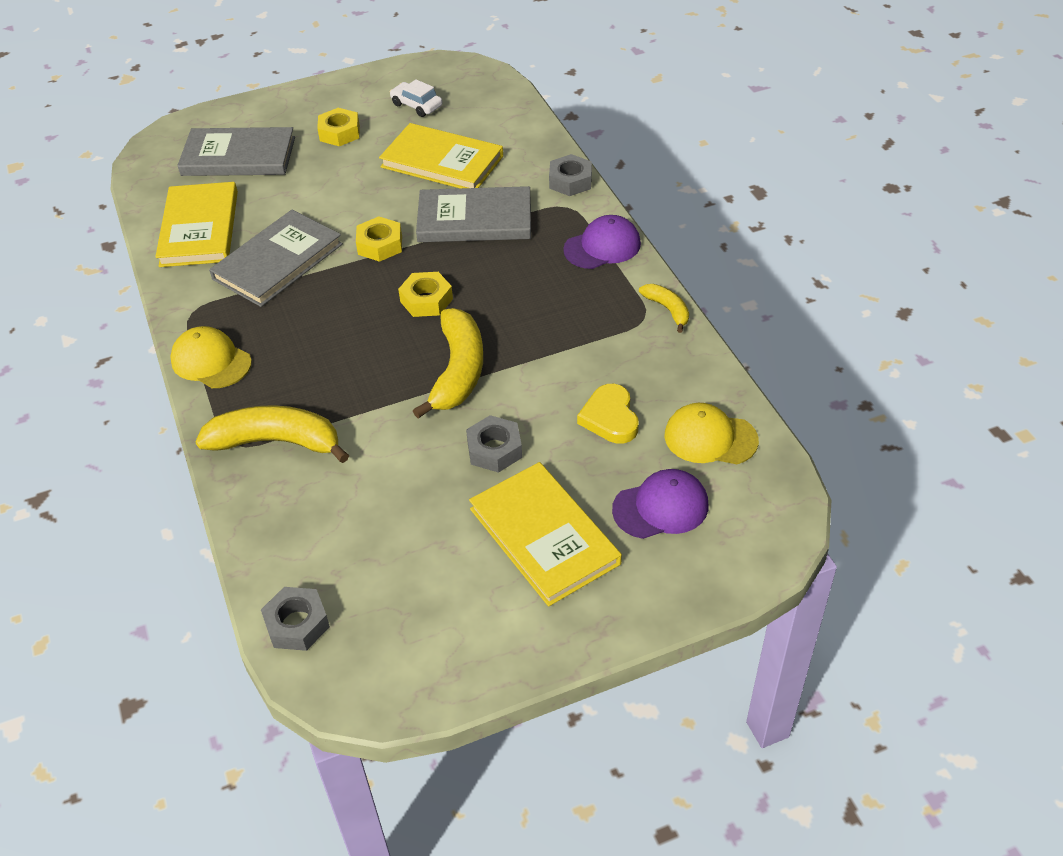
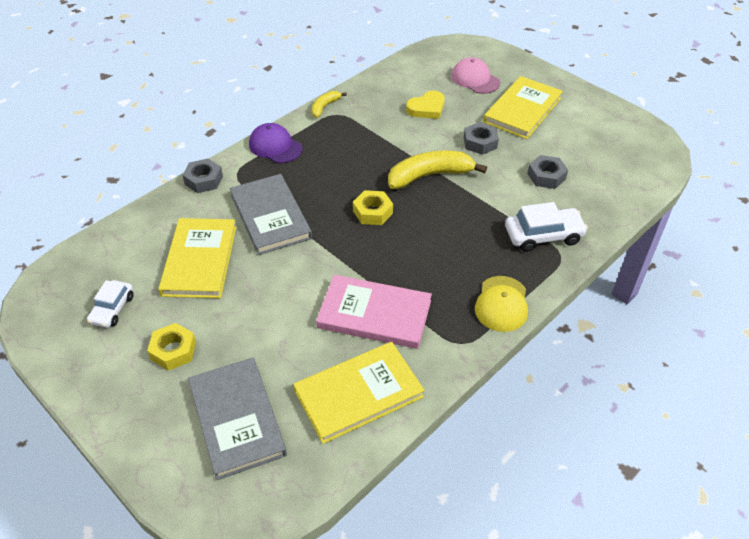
camera: 115 degrees left, 0 degrees up
yellow banana [195,405,349,463] -> white car [505,202,588,252]
grey book [209,210,343,307] -> pink book [316,275,432,349]
grey nut [261,587,330,651] -> grey nut moved to [527,155,568,189]
yellow nut [356,216,402,262] -> none
purple cap [612,469,709,539] -> pink cap [451,57,500,94]
yellow cap [664,403,759,464] -> none

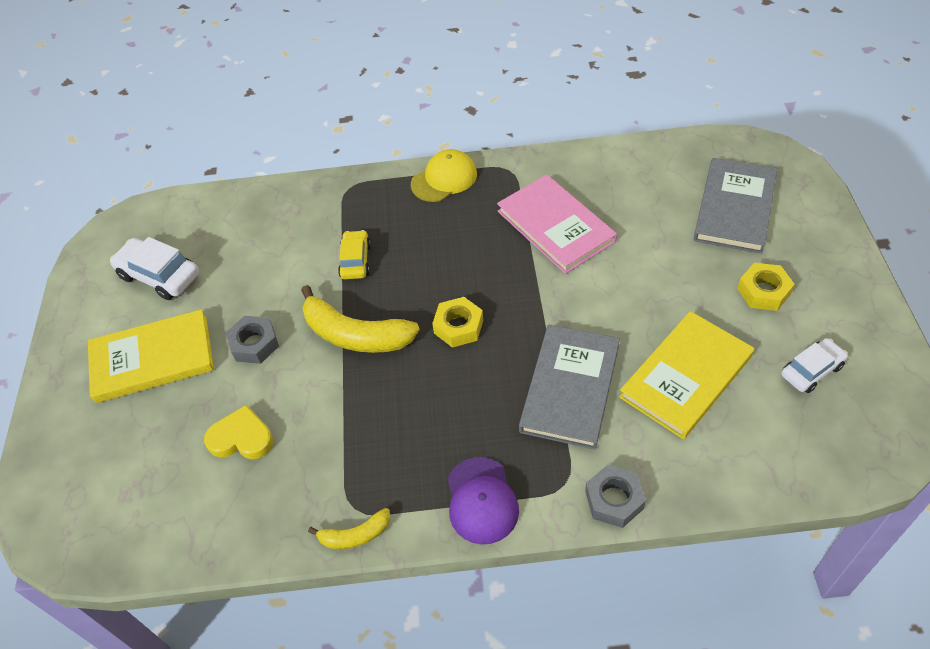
camera: 135 degrees left, 5 degrees up
yellow book [293,342,424,444] -> none
pink cap [451,57,500,94] -> none
white car [505,202,588,252] -> white car moved to [110,237,199,300]
grey nut [527,155,568,189] -> none
none -> yellow car [338,230,371,279]

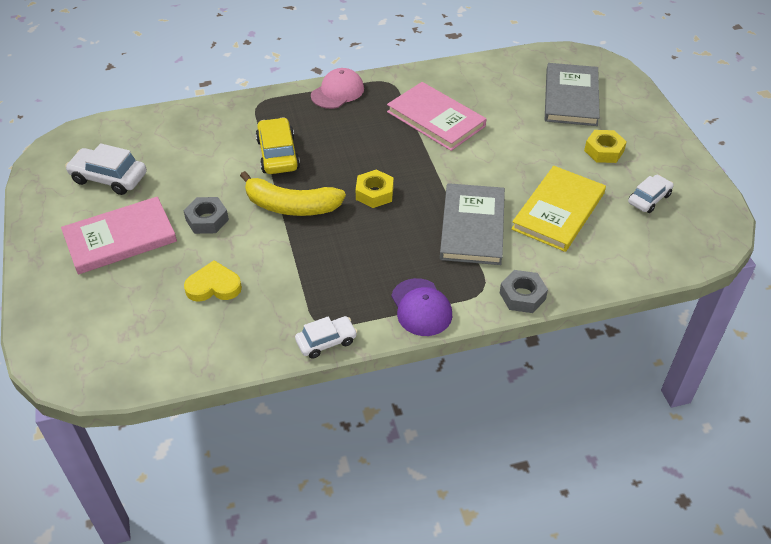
camera: 15 degrees left, 5 degrees down
yellow book [88,309,214,403] -> pink book [61,197,177,274]
yellow banana [308,508,390,549] -> white car [295,316,357,358]
yellow car [338,230,371,279] -> yellow car [256,117,300,174], size x1.52
yellow cap [411,149,477,202] -> pink cap [311,68,364,109]

